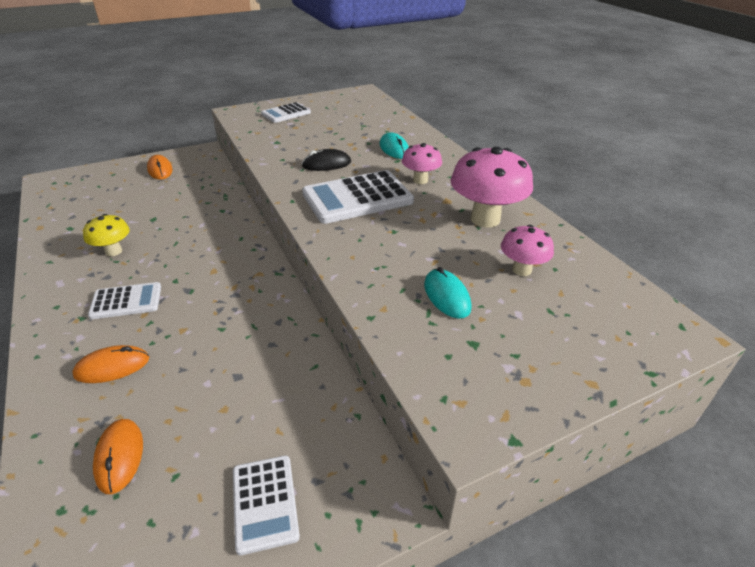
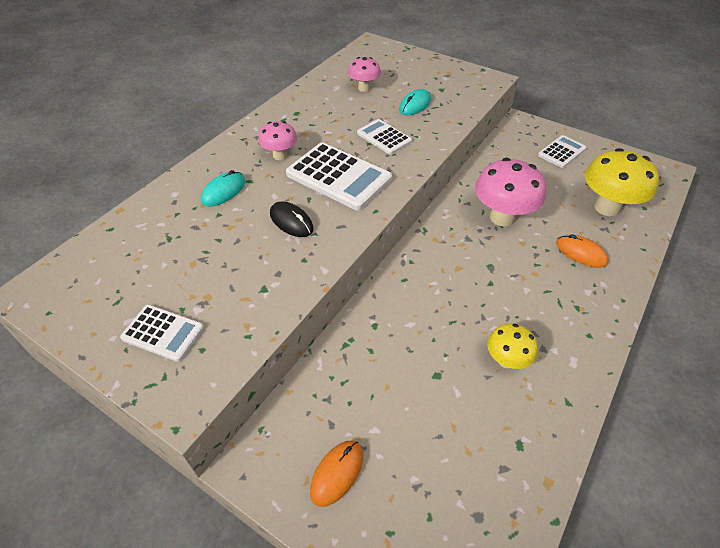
camera: 120 degrees left, 10 degrees up
white calculator [88,282,161,319] -> white calculator moved to [357,119,412,155]
orange mouse [93,419,143,494] -> yellow mushroom [585,148,659,216]
pink mushroom [451,147,533,228] -> pink mushroom moved to [475,158,546,227]

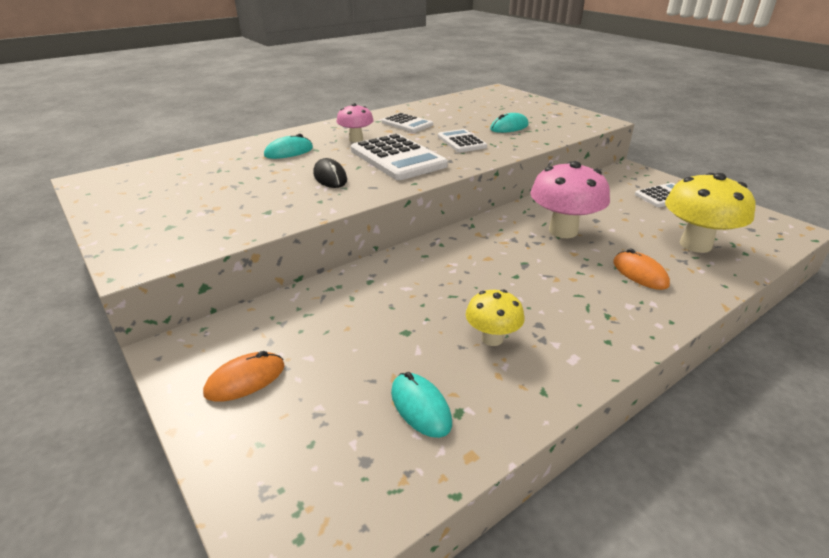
camera: 20 degrees right, 15 degrees down
white calculator [120,305,204,362] -> white calculator moved to [382,113,433,133]
pink mushroom [348,57,381,92] -> none
none -> turquoise mouse [391,372,452,438]

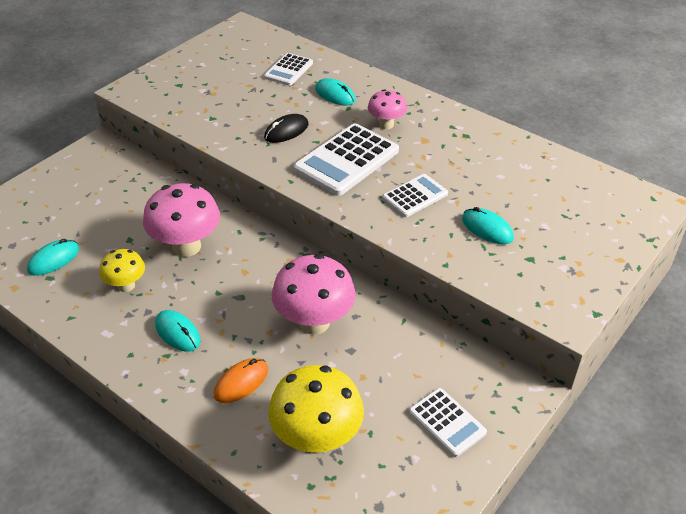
camera: 75 degrees right, 10 degrees up
orange mouse [203,351,285,402] -> none
white calculator [382,113,433,133] -> white calculator moved to [264,53,313,86]
none -> pink mushroom [143,183,220,257]
none -> turquoise mouse [155,310,200,352]

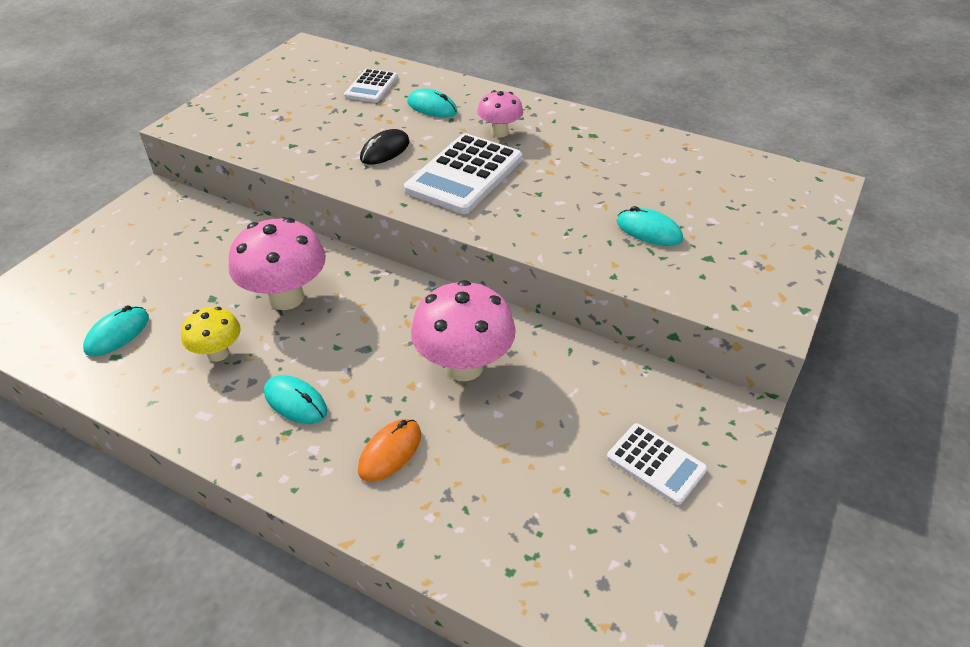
camera: 10 degrees left, 0 degrees up
yellow mushroom [268,365,364,454] -> none
white calculator [382,174,448,217] -> none

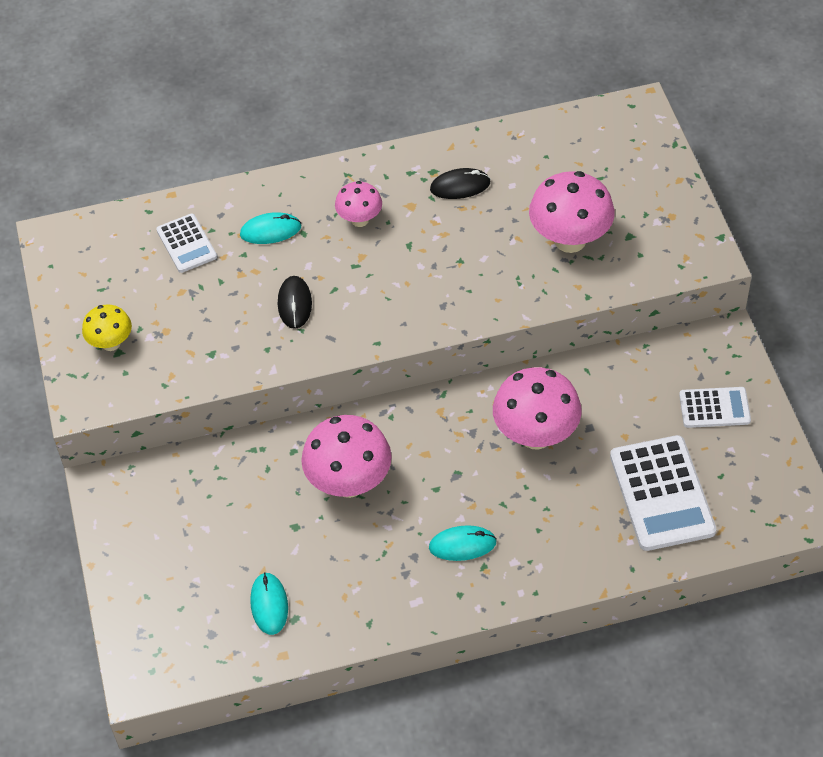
camera: 40 degrees left, 10 degrees up
yellow mushroom [181,307,241,362] -> yellow mushroom moved to [82,304,132,351]
orange mouse [358,419,421,482] -> none
white calculator [404,133,522,214] -> white calculator moved to [610,435,716,551]
turquoise mouse [617,206,683,246] -> pink mushroom [529,171,615,253]
none -> black mouse [430,168,491,199]

